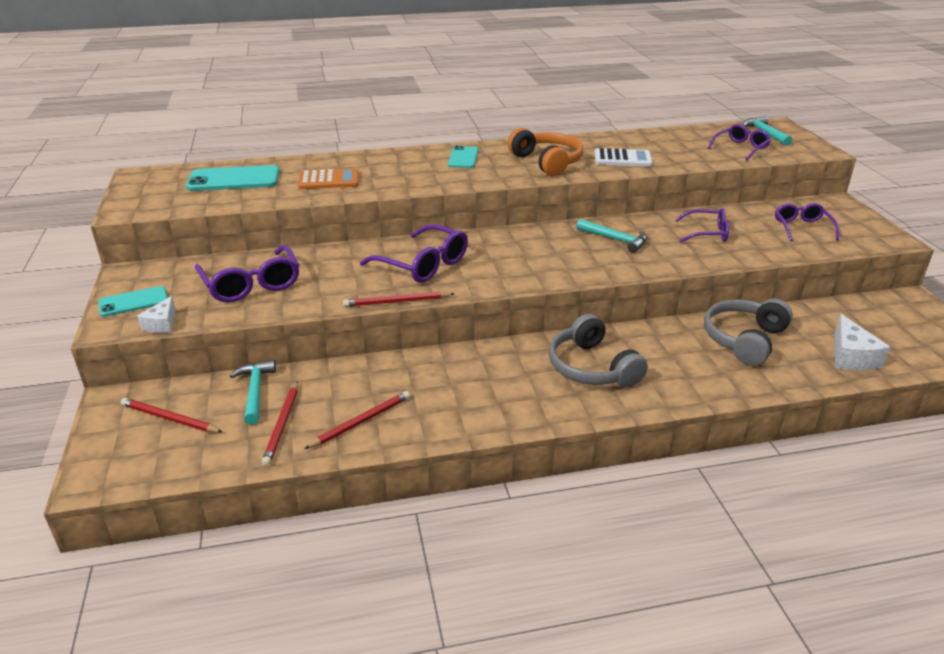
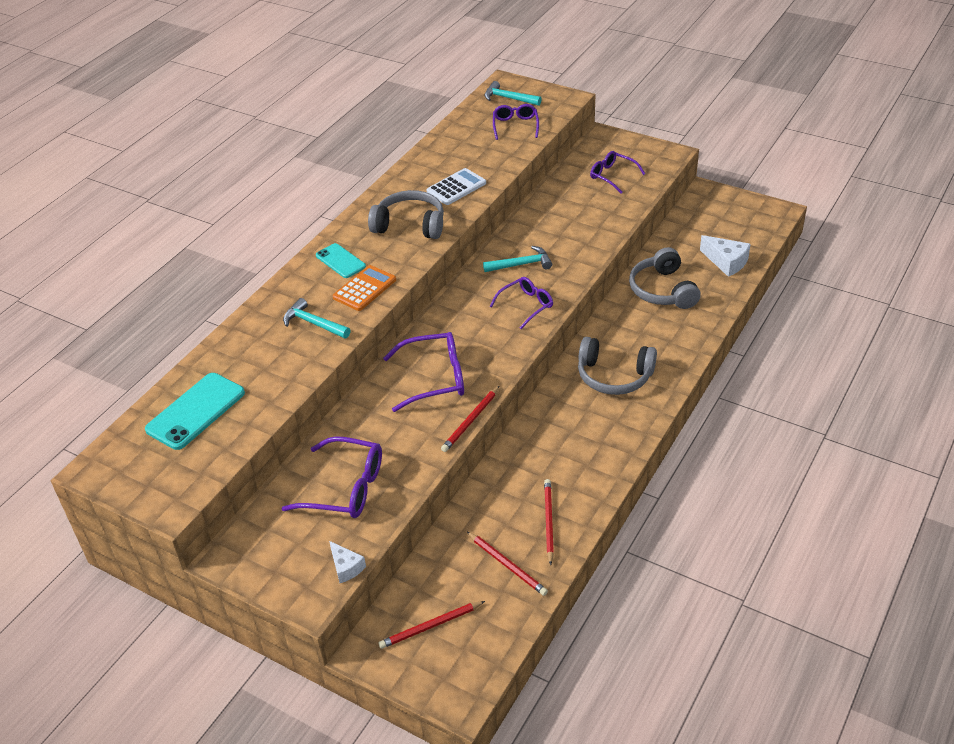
camera: 45 degrees left, 10 degrees up
turquoise phone [98,286,167,317] -> none
turquoise hammer [230,360,276,425] -> turquoise hammer moved to [283,298,351,339]
orange calculator [298,169,359,189] -> orange calculator moved to [333,265,396,311]
orange headphones [508,128,583,176] -> grey headphones [368,190,444,239]
purple glasses [675,208,729,242] -> purple glasses moved to [490,277,553,329]

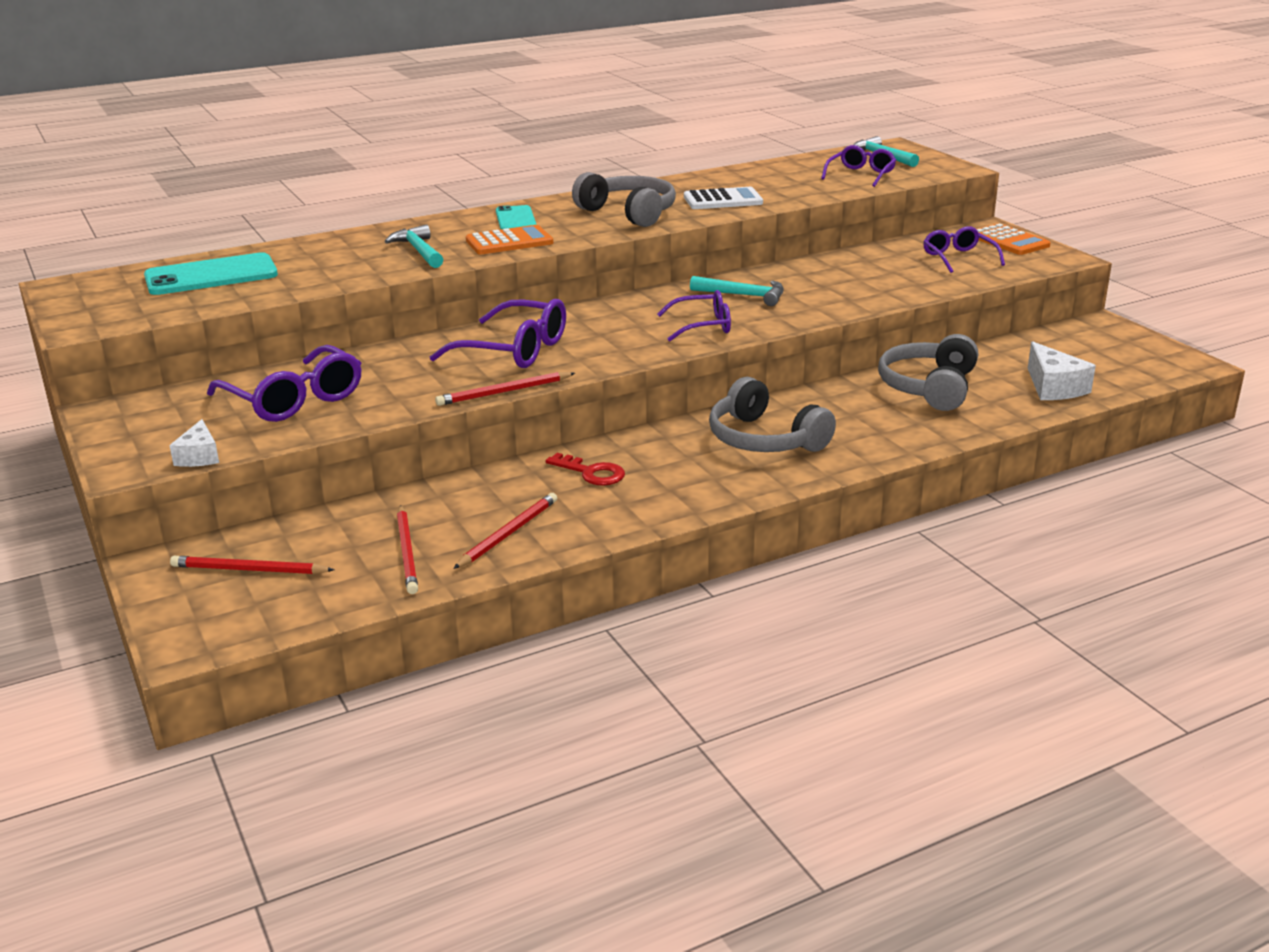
camera: 30 degrees right, 15 degrees down
none -> red key [546,453,625,486]
none -> orange calculator [976,223,1051,255]

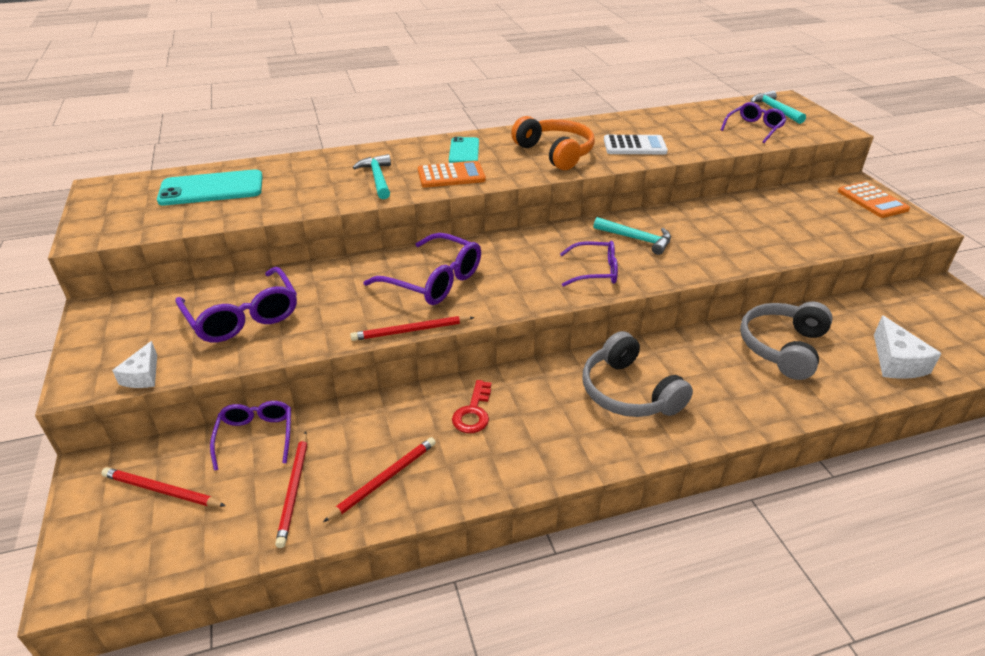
camera: 10 degrees right, 10 degrees up
red key [546,453,625,486] -> red key turned 60 degrees clockwise [452,380,492,433]
grey headphones [572,172,676,227] -> orange headphones [511,116,595,170]
purple glasses [923,226,1005,273] -> purple glasses moved to [210,401,291,471]

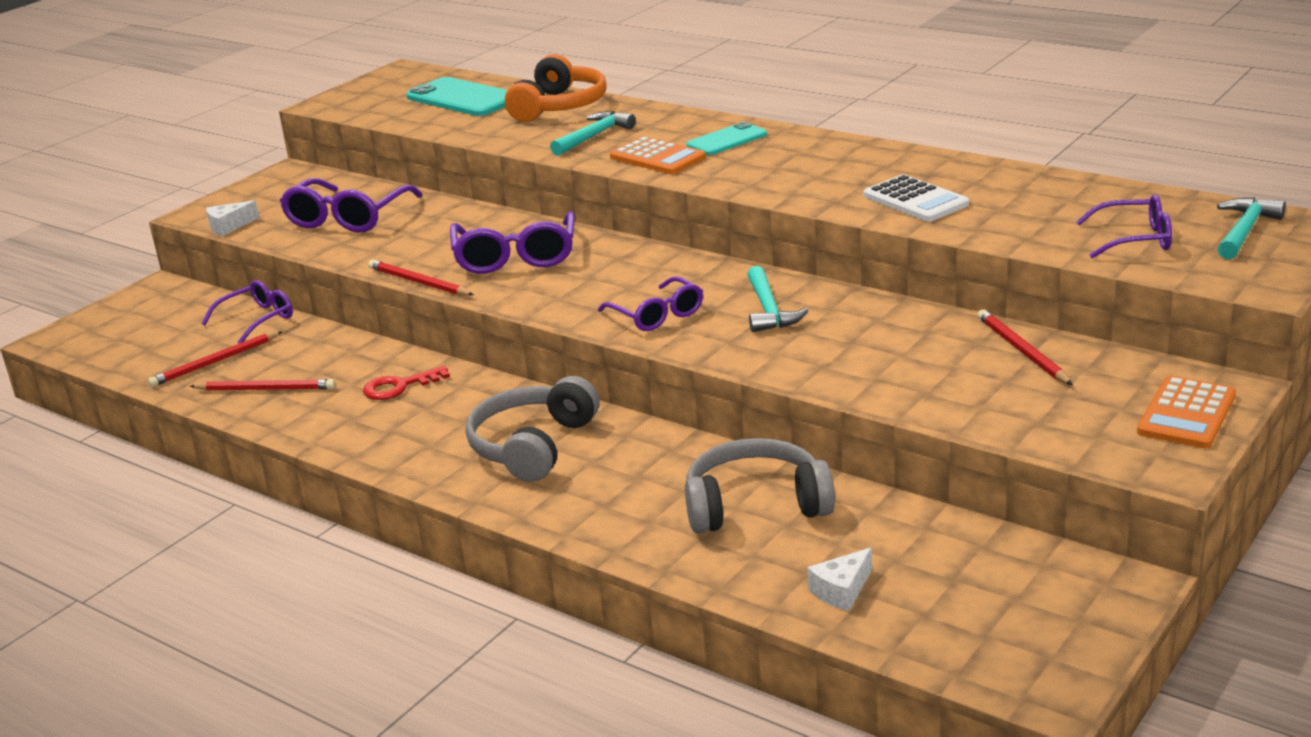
camera: 55 degrees right, 10 degrees down
red pencil [102,467,226,507] -> red pencil moved to [977,309,1073,385]
orange headphones [511,116,595,170] -> orange headphones moved to [505,54,607,122]
white cheese [874,315,942,379] -> white cheese [808,547,872,611], size x0.65

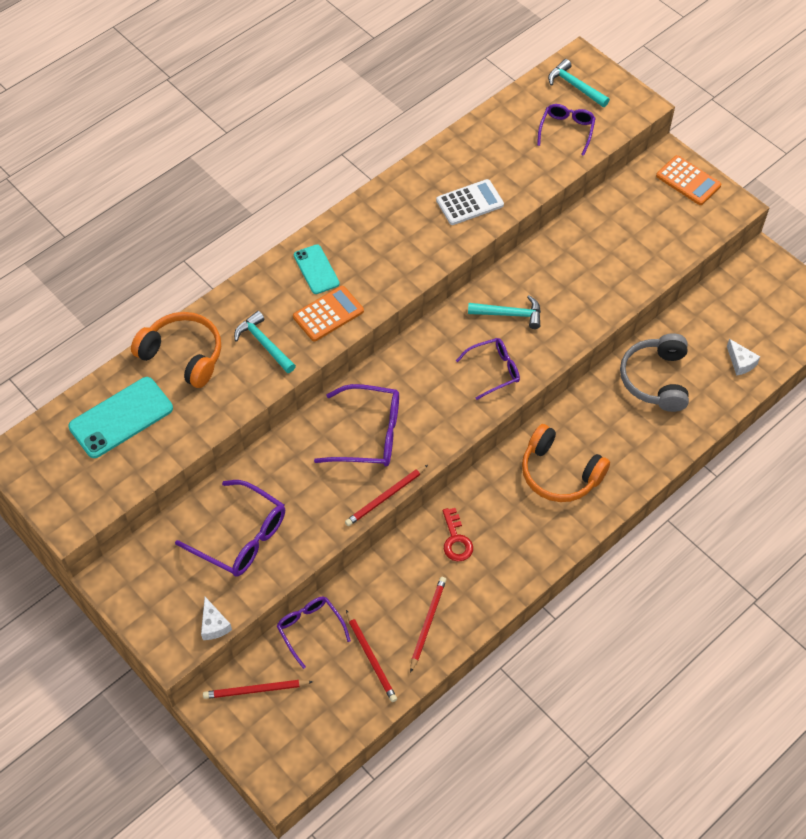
camera: 80 degrees left, 30 degrees up
grey headphones [466,376,599,482] -> orange headphones [522,424,610,502]
red pencil [977,309,1073,385] -> red pencil moved to [203,680,313,699]

